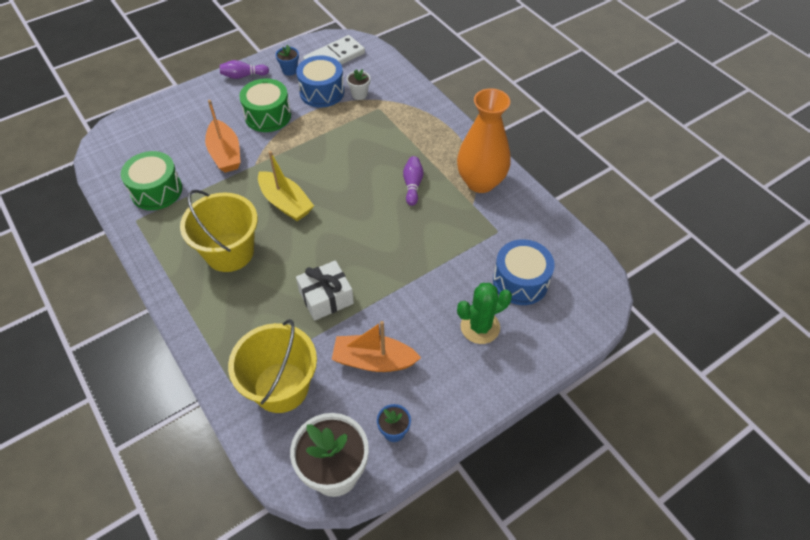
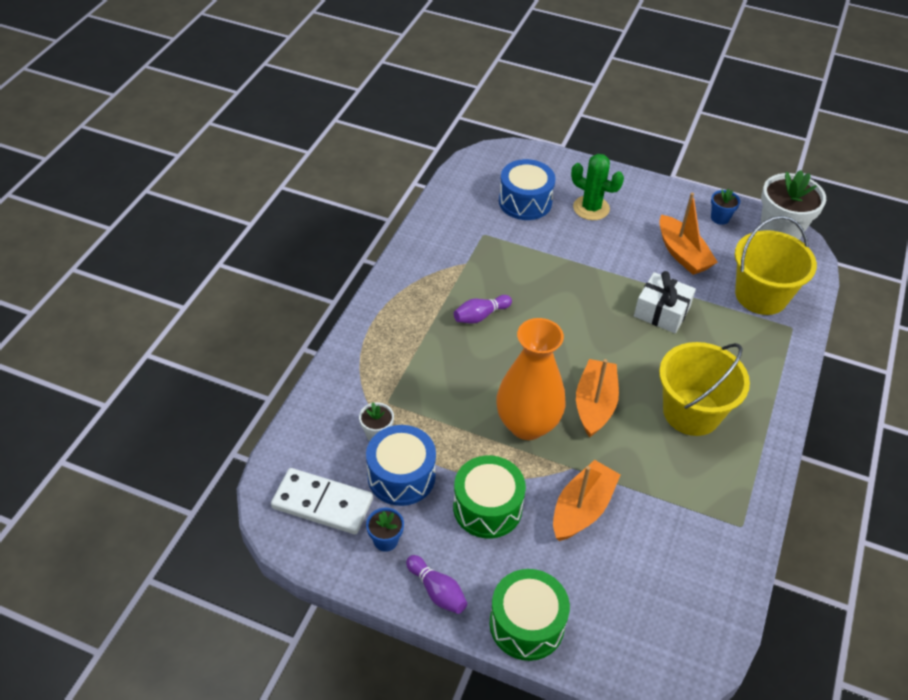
camera: 125 degrees left, 5 degrees down
green drum [121,151,182,210] -> green drum moved to [490,569,570,661]
yellow boat [258,151,314,221] -> orange boat [576,359,619,438]
orange vase [457,88,511,193] -> orange vase moved to [496,318,566,440]

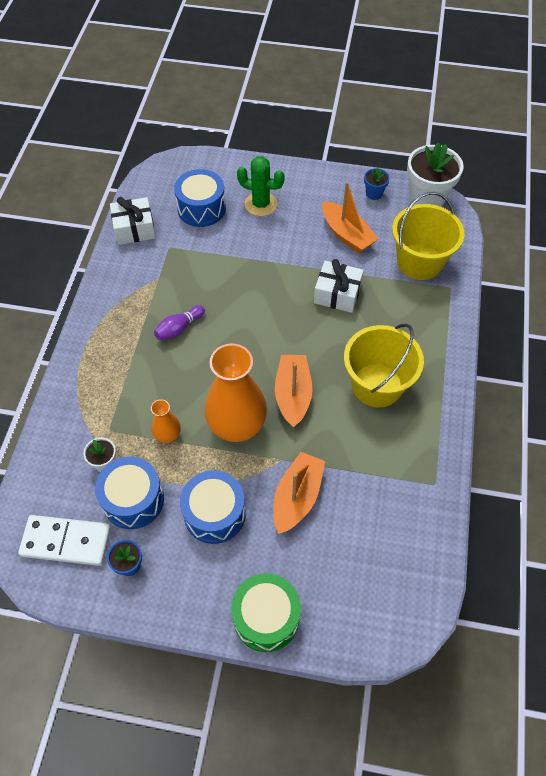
camera: 10 degrees left, 10 degrees up
purple bowling pin [406,555,467,614] -> none
green drum [453,456,526,538] -> blue drum [180,470,246,544]
none -> white gift [110,197,156,245]
none -> orange vase [151,399,181,443]

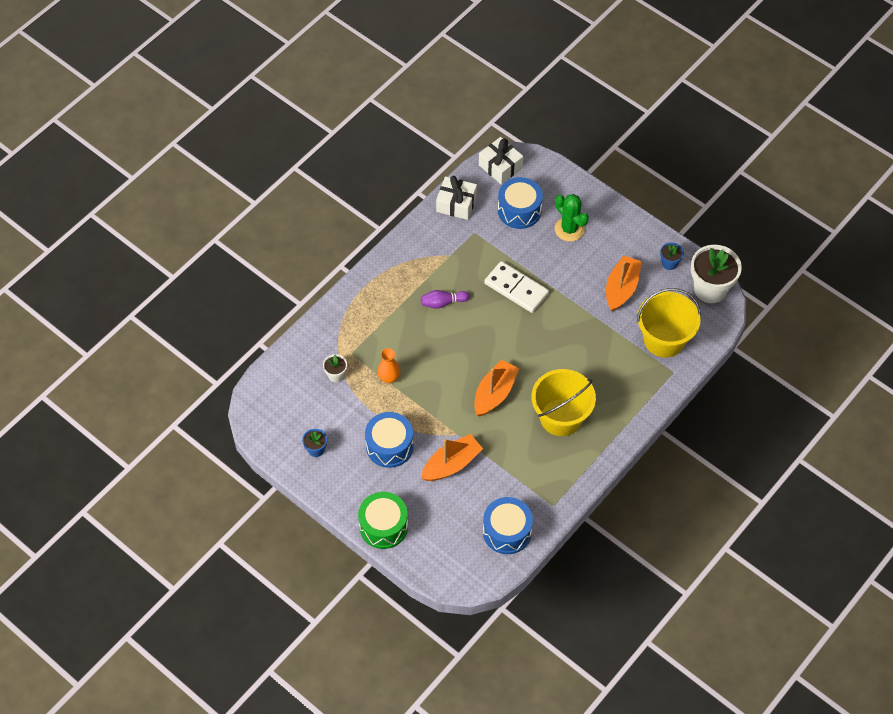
camera: 30 degrees right, 0 degrees up
white domino [18,515,111,566] -> white domino moved to [484,261,549,313]
blue drum [95,457,164,529] -> blue drum moved to [483,497,533,554]
orange vase [204,343,267,442] -> none
white gift [314,259,364,313] -> white gift moved to [479,137,523,185]
orange boat [322,182,378,253] -> orange boat turned 150 degrees counterclockwise [606,255,642,311]

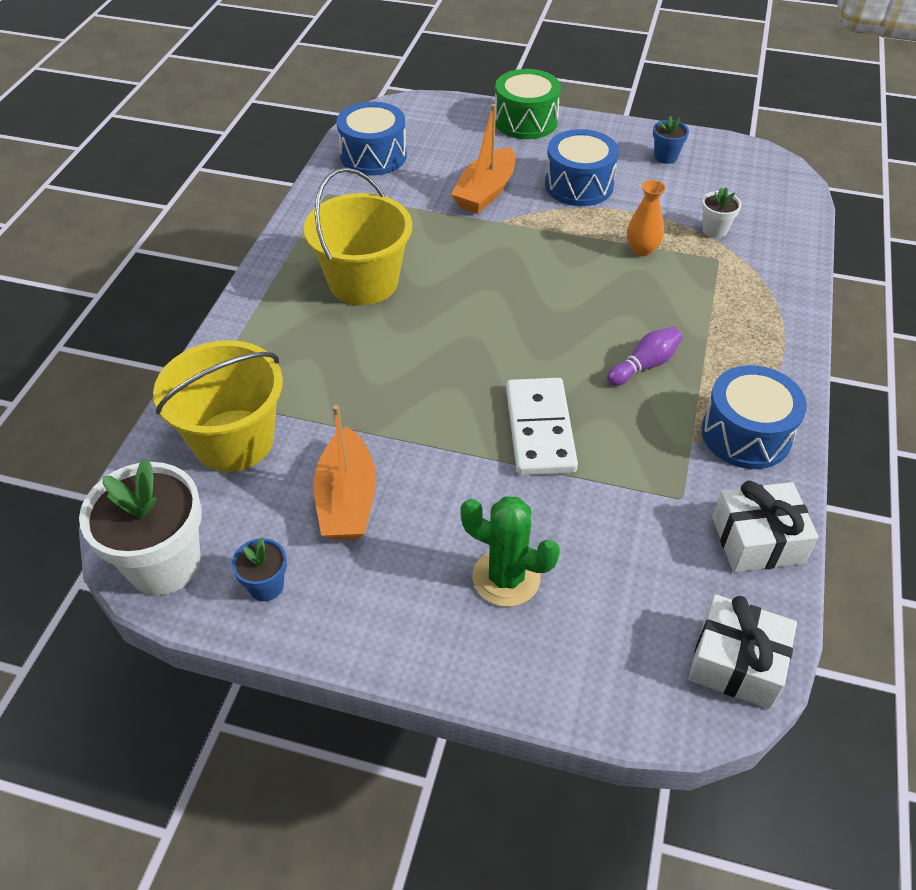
camera: 155 degrees right, 10 degrees down
orange boat [474,360,519,416] -> none
white domino [484,261,549,313] -> white domino turned 75 degrees clockwise [506,378,578,475]
blue drum [498,177,543,229] -> blue drum moved to [701,365,807,469]

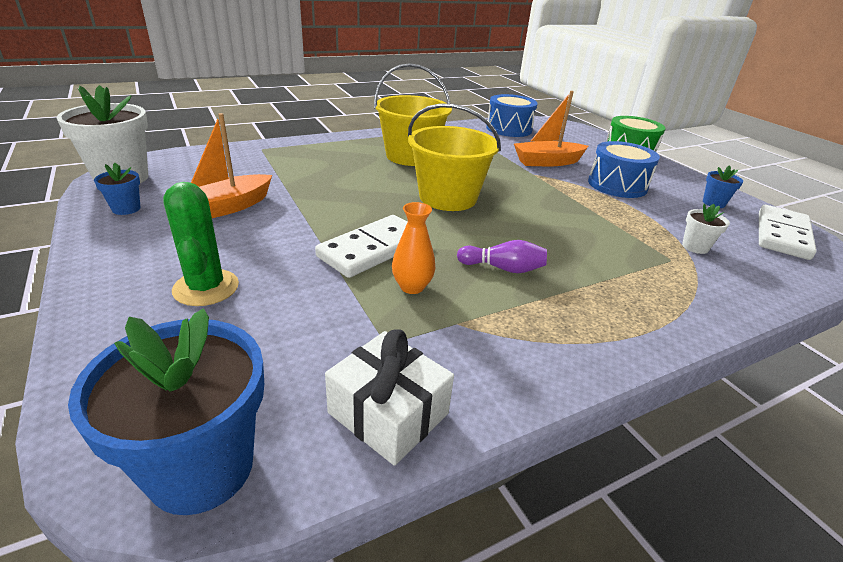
camera: 45 degrees right, 15 degrees down
yellow bucket [153,340,283,472] -> yellow bucket moved to [408,103,501,211]
orange vase [627,180,666,256] -> orange vase moved to [392,202,436,294]
white gift [688,594,797,709] -> blue flower pot [68,309,264,515]
blue drum [701,365,807,469] -> none
none -> white domino [759,205,817,260]

